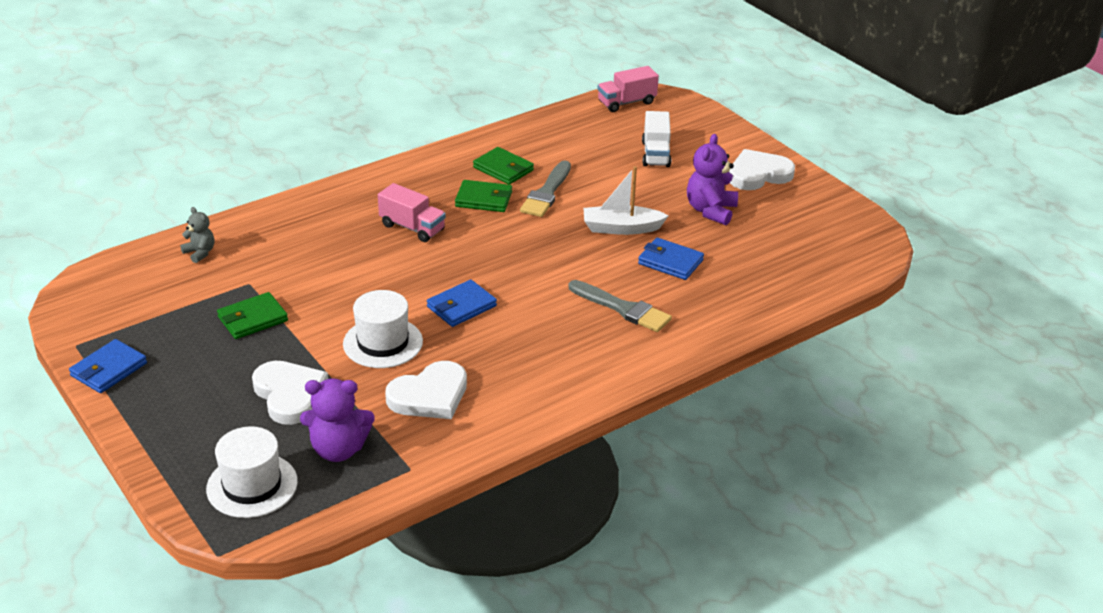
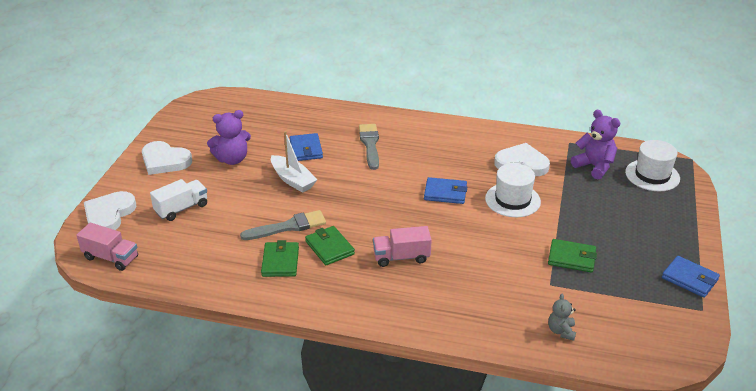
camera: 130 degrees left, 0 degrees up
blue wallet [69,339,147,393] -> blue wallet turned 45 degrees clockwise [662,256,720,298]
white heart [252,361,328,425] -> white heart moved to [84,191,136,230]
pink truck [378,183,446,242] -> pink truck turned 90 degrees counterclockwise [373,226,432,267]

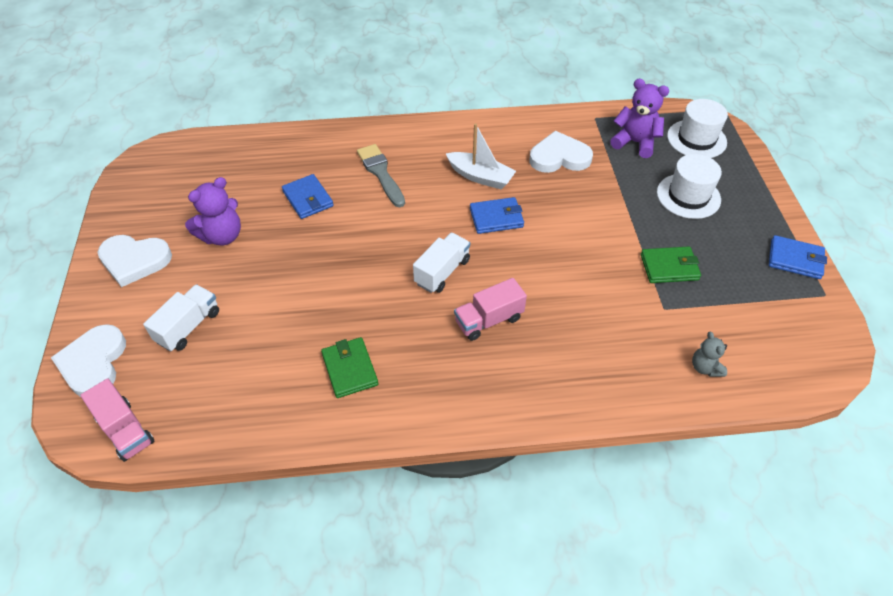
camera: 20 degrees left, 15 degrees up
pink truck [76,223,138,271] -> pink truck turned 45 degrees clockwise [80,378,154,462]
grey brush [240,210,326,240] -> none
white boat [271,131,317,193] -> white boat moved to [446,124,516,189]
green wallet [305,226,355,265] -> none
white hat [485,163,541,217] -> white hat moved to [657,154,722,219]
none -> white truck [413,233,470,293]

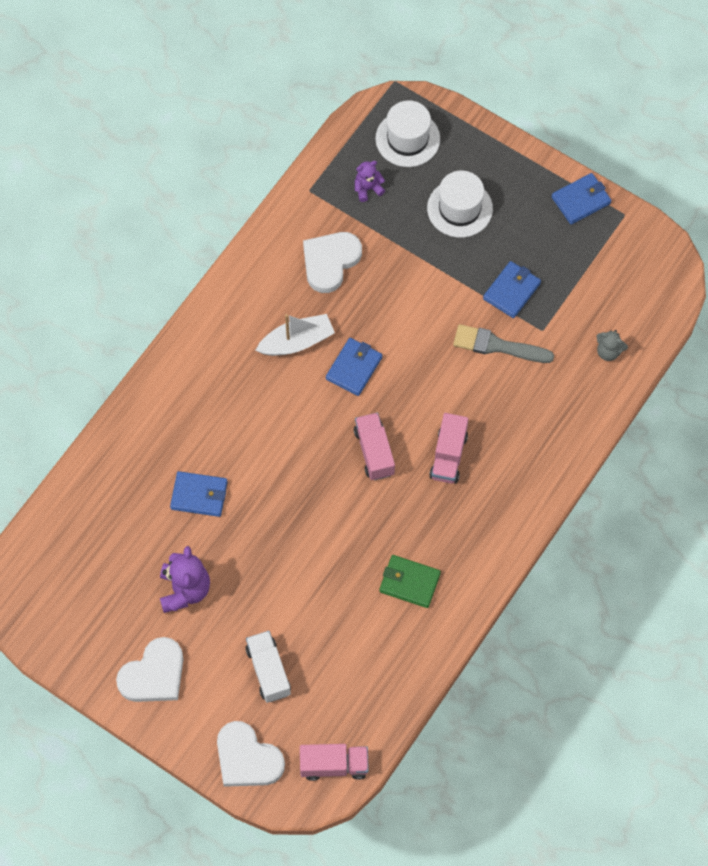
camera: 50 degrees left, 15 degrees up
grey brush [357,144,405,207] -> grey brush moved to [453,324,554,363]
white truck [413,233,470,293] -> pink truck [354,413,395,480]
purple teddy bear [610,79,670,158] -> purple teddy bear [355,161,385,202], size x0.58
green wallet [641,247,701,283] -> blue wallet [483,261,541,318]

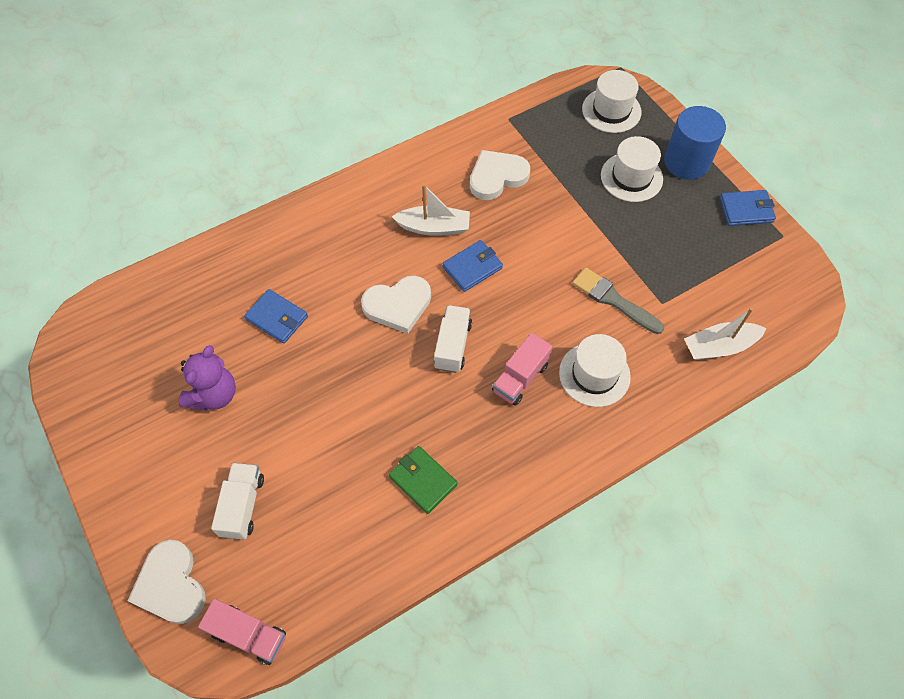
camera: 25 degrees right, 5 degrees down
white heart [116,637,183,702] -> white heart moved to [361,276,431,334]
pink truck [354,413,395,480] -> white truck [434,305,472,373]
purple teddy bear [355,161,385,202] -> none
blue wallet [483,261,541,318] -> none
grey teddy bear [596,330,628,361] -> white boat [684,307,766,360]
none -> white hat [559,334,631,407]
none -> blue cylinder [664,106,726,180]

